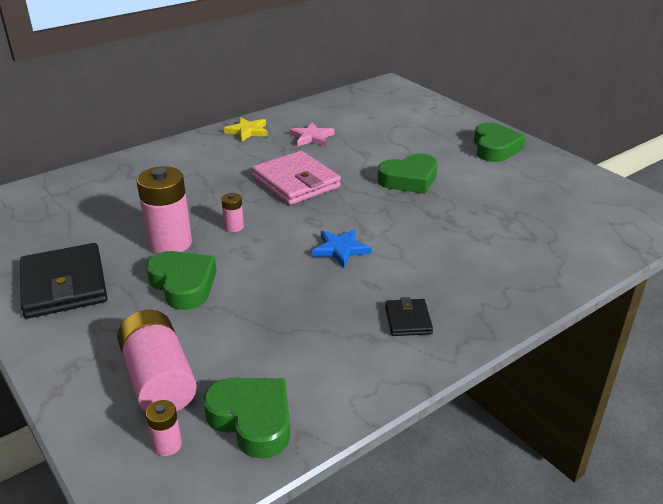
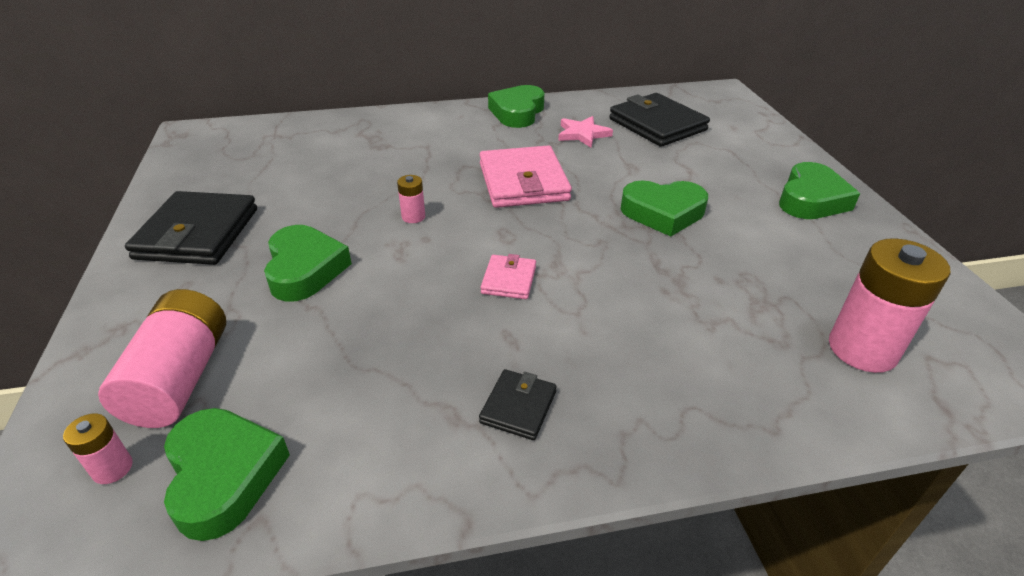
camera: 25 degrees right, 5 degrees up
pink battery [137,166,192,254] -> pink battery moved to [829,238,950,373]
yellow star [224,117,268,142] -> green heart [488,85,545,128]
blue star [312,229,371,267] -> pink wallet [481,254,536,299]
none -> black wallet [609,93,710,147]

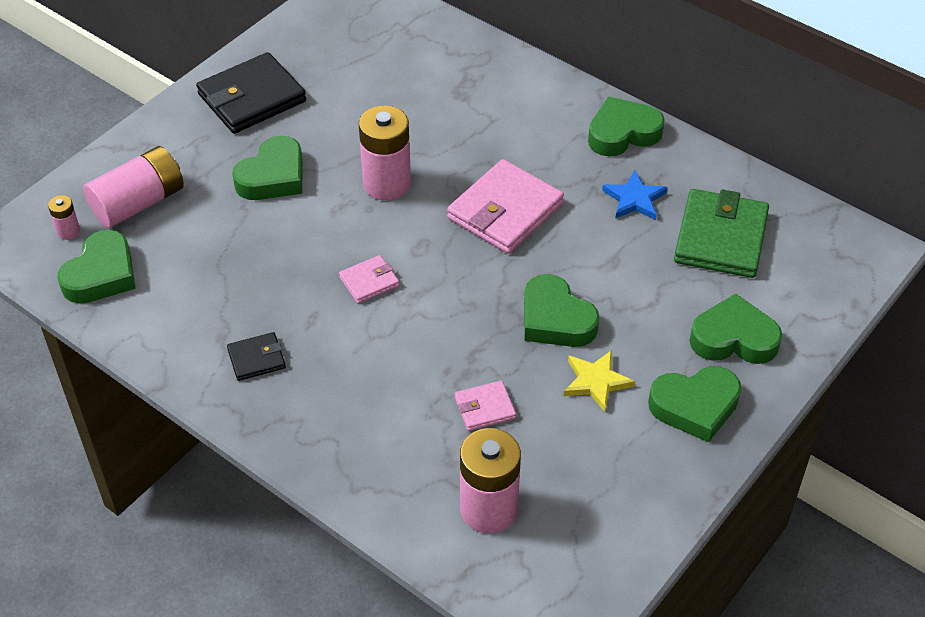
camera: 50 degrees right, 10 degrees up
pink battery [397,175,425,223] -> pink battery [359,105,411,201], size x2.14
pink star [558,116,613,148] -> blue star [602,170,668,220]
black wallet [609,93,710,147] -> green wallet [674,189,769,278]
none -> pink wallet [455,381,516,431]
none -> yellow star [564,350,635,412]
none -> green heart [689,294,782,364]

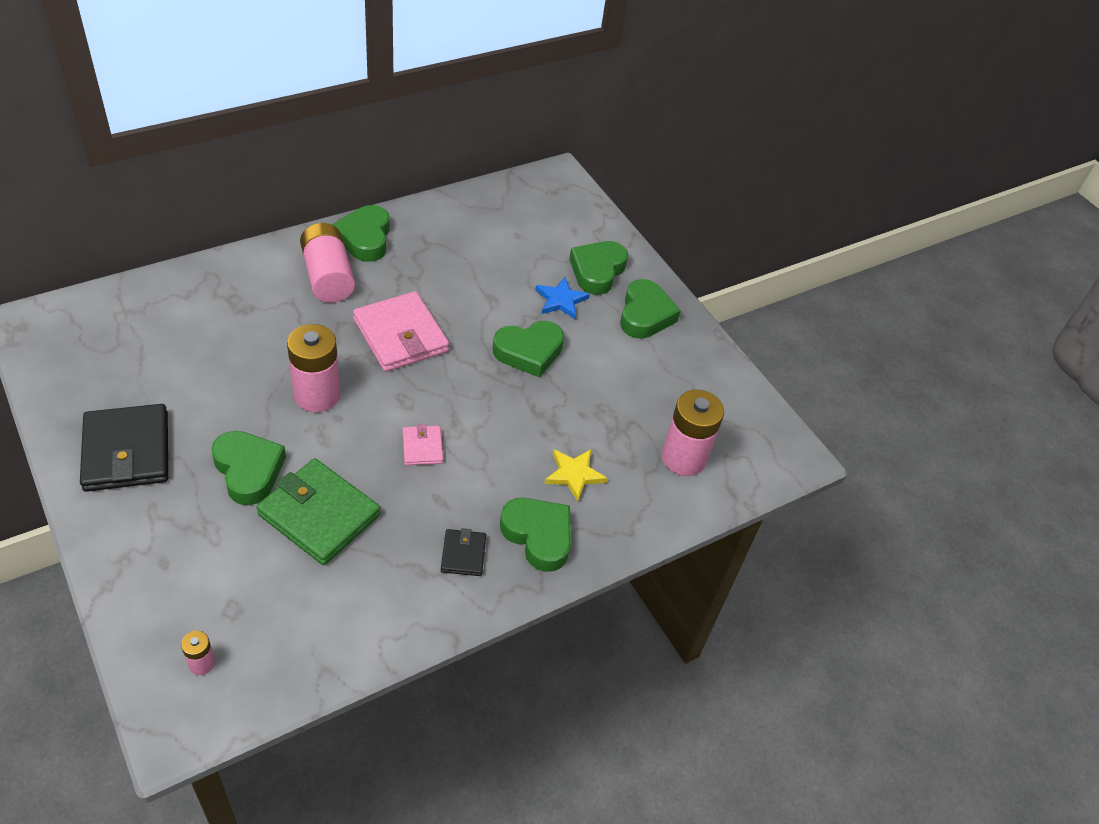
camera: 75 degrees left, 0 degrees up
green heart [58,230,136,304] -> green heart moved to [500,498,571,572]
pink battery [83,146,184,228] -> pink battery moved to [300,223,355,303]
pink wallet [455,381,516,431] -> none
yellow star [564,350,635,412] -> yellow star moved to [544,449,608,501]
blue star [602,170,668,220] -> blue star moved to [535,277,590,319]
green wallet [674,189,769,278] -> green wallet moved to [256,458,380,565]

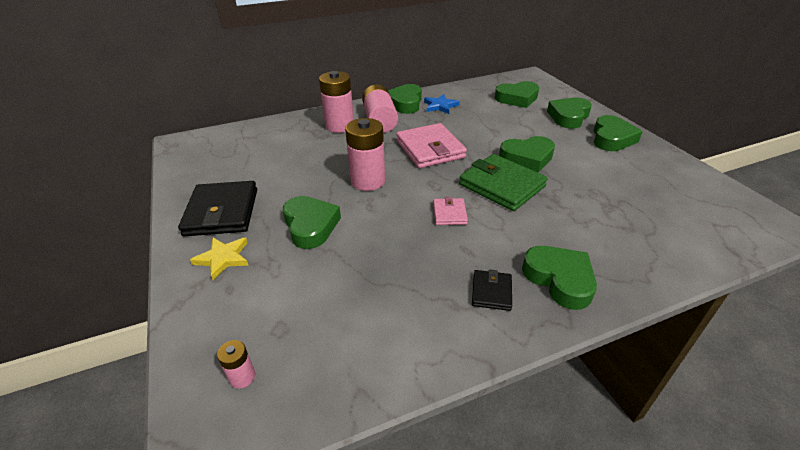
camera: 15 degrees right, 10 degrees down
green wallet [256,458,380,565] -> green wallet moved to [459,154,548,211]
blue star [535,277,590,319] -> blue star moved to [424,94,460,114]
yellow star [544,449,608,501] -> yellow star moved to [190,238,249,280]
pink battery [662,390,724,476] -> pink battery moved to [319,71,354,133]
none -> green heart [495,81,539,108]

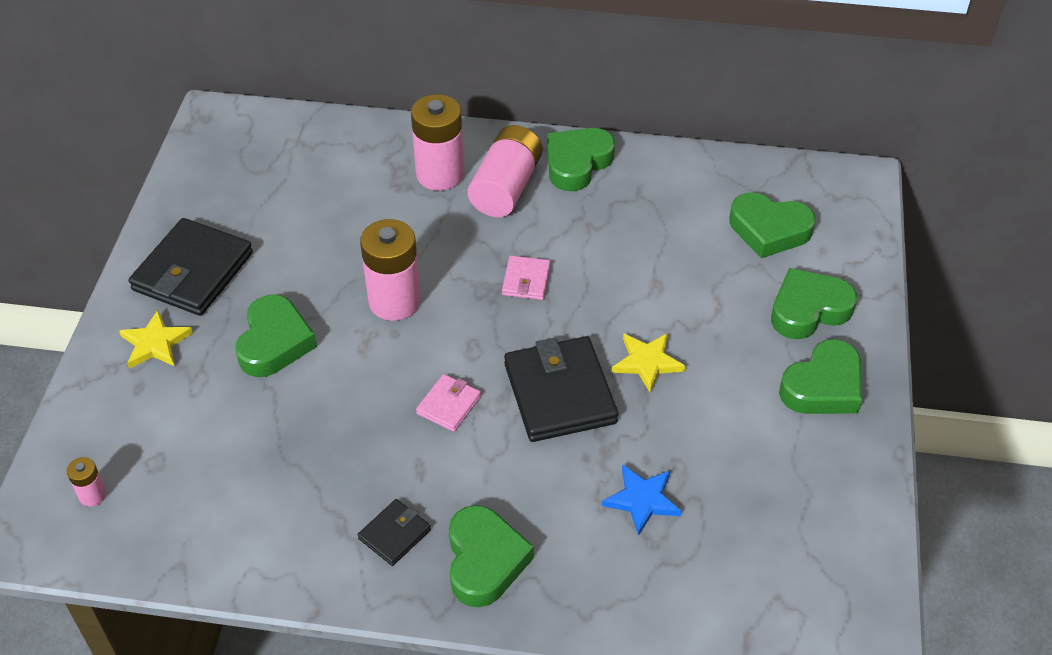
camera: 30 degrees right, 10 degrees up
pink wallet [396,123,467,168] -> pink wallet [502,256,551,300], size x0.50
blue star [424,94,460,114] -> blue star moved to [602,464,682,536]
green wallet [459,154,548,211] -> black wallet [504,336,618,442]
green heart [499,136,555,172] -> yellow star [612,333,686,393]

